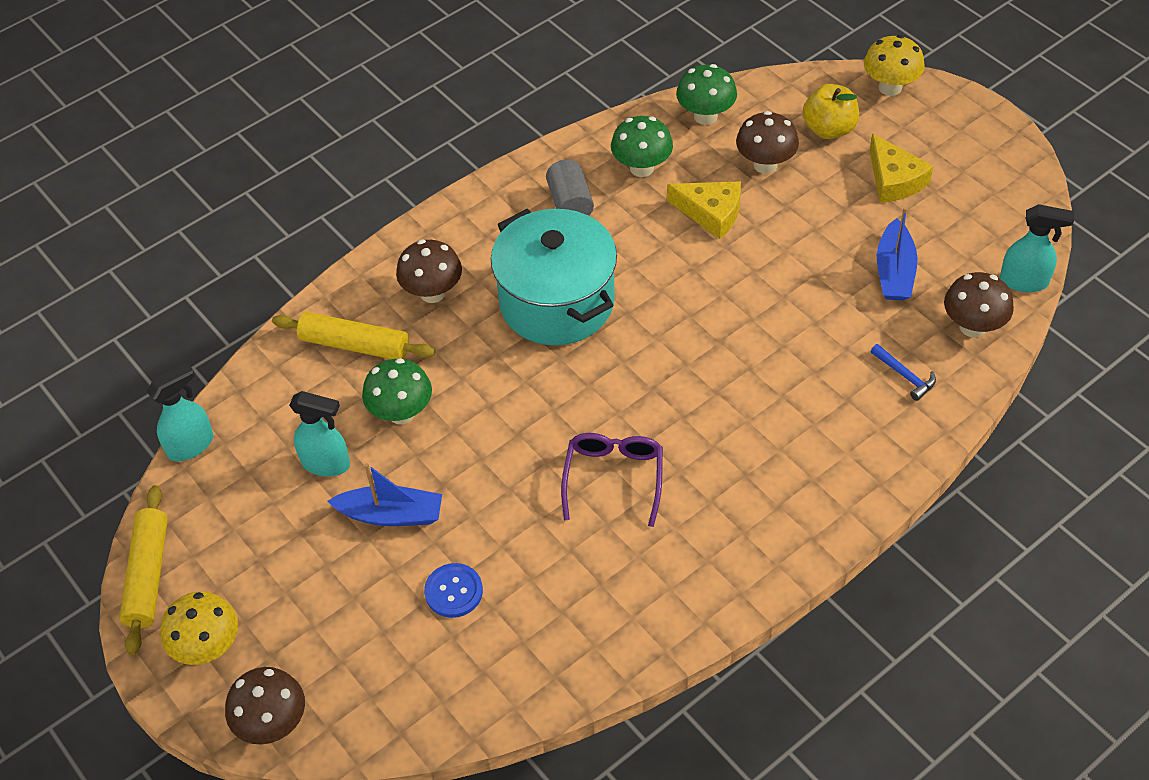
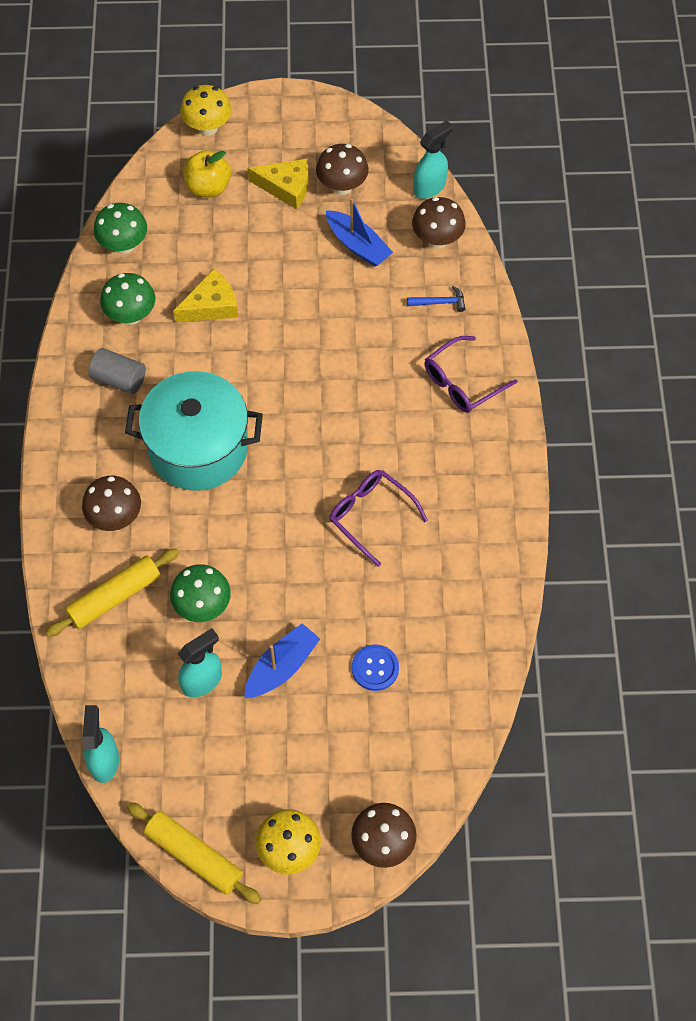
camera: 55 degrees left, 10 degrees up
brown mushroom [736,111,799,174] -> brown mushroom moved to [316,144,369,195]
none -> purple glasses [425,336,517,413]

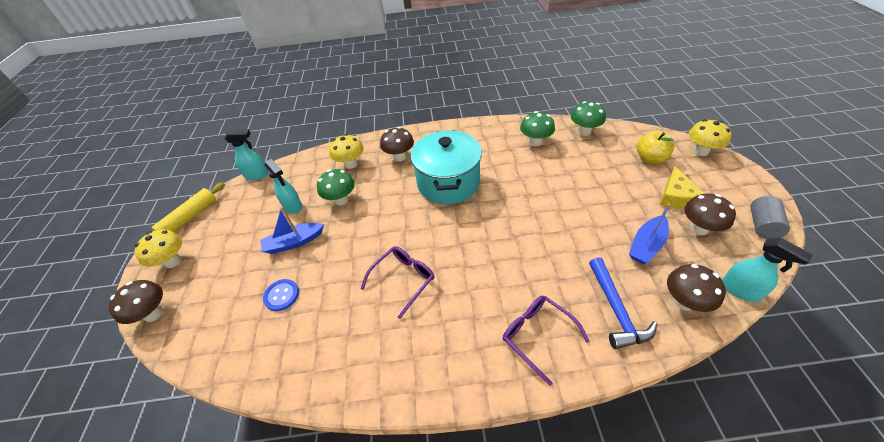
camera: 90 degrees right, 15 degrees down
yellow rolling pin [45,549,179,637] -> yellow mushroom [329,134,364,169]
grey cylinder [89,348,146,394] -> grey cylinder moved to [750,196,790,239]
yellow cheese [173,269,238,323] -> none
blue boat [244,623,320,698] -> blue boat turned 120 degrees clockwise [260,206,324,254]
blue hammer [407,286,465,312] -> blue hammer [589,257,657,349], size x1.84

